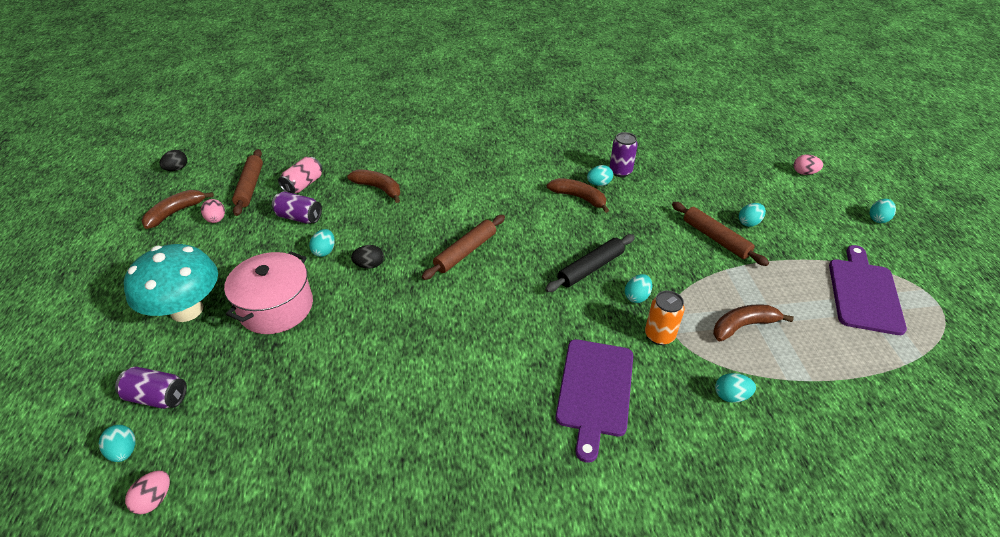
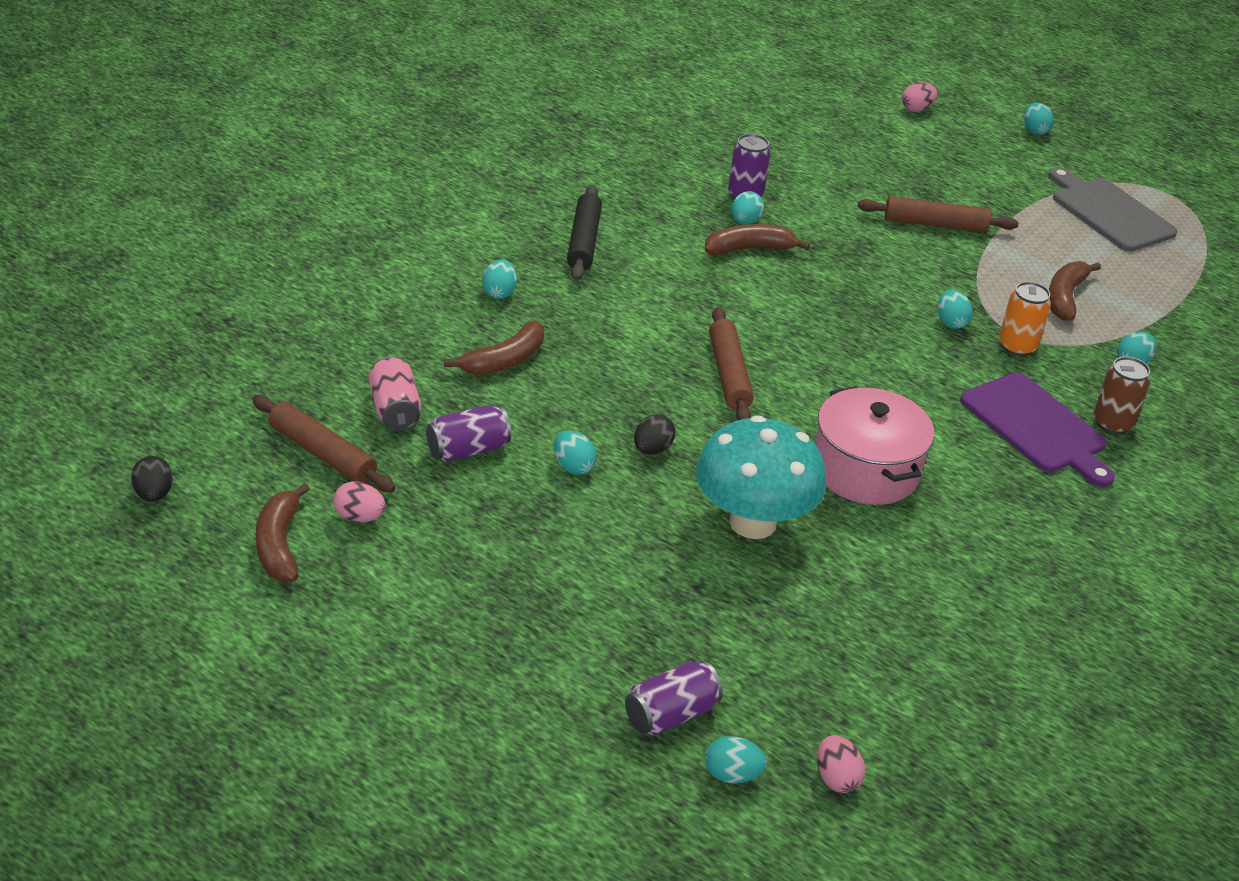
camera: 50 degrees left, 5 degrees down
turquoise mushroom [124,244,218,322] -> turquoise mushroom moved to [696,415,826,539]
pink pot [224,251,313,334] -> pink pot moved to [815,387,934,505]
brown banana [347,169,400,203] -> brown banana turned 150 degrees clockwise [444,320,544,375]
black rolling pin [545,234,635,292] -> black rolling pin moved to [567,185,602,281]
turquoise egg [739,203,766,227] -> turquoise egg moved to [482,260,517,299]
purple cutting board [829,245,907,335] -> grey cutting board [1048,167,1177,252]
none -> brown can [1093,357,1150,435]

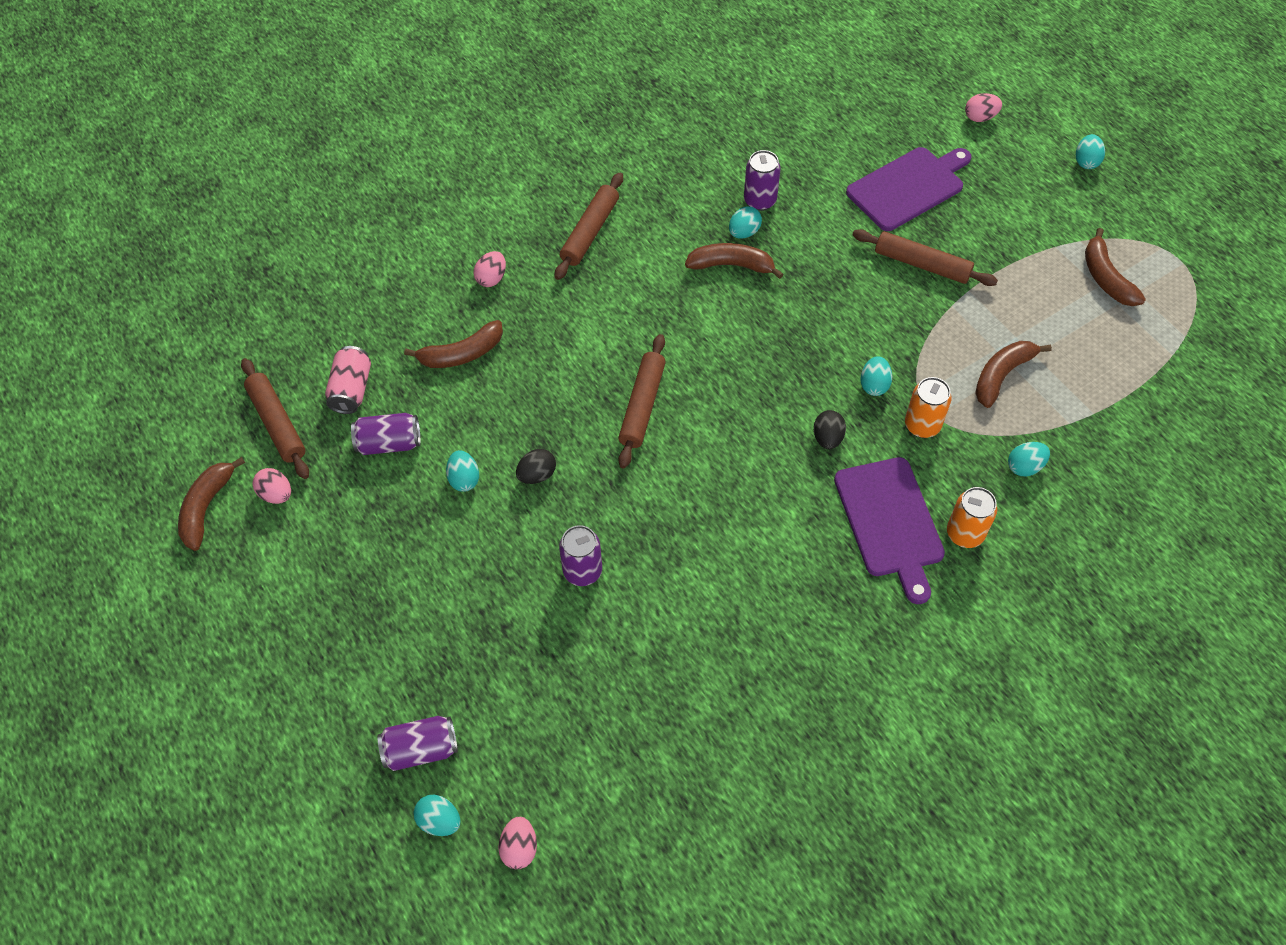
camera: 25 degrees right, 20 degrees up
black egg [131,456,173,501] -> black egg moved to [814,410,846,449]
turquoise egg [482,260,517,299] -> pink egg [474,251,506,287]
black rolling pin [567,185,602,281] -> brown rolling pin [555,173,623,280]
turquoise mushroom [696,415,826,539] -> purple can [559,525,602,586]
pink pot [815,387,934,505] -> none
grey cutting board [1048,167,1177,252] -> brown banana [1085,228,1146,306]
brown can [1093,357,1150,435] -> orange can [947,487,997,548]
none -> purple cutting board [846,147,972,231]

